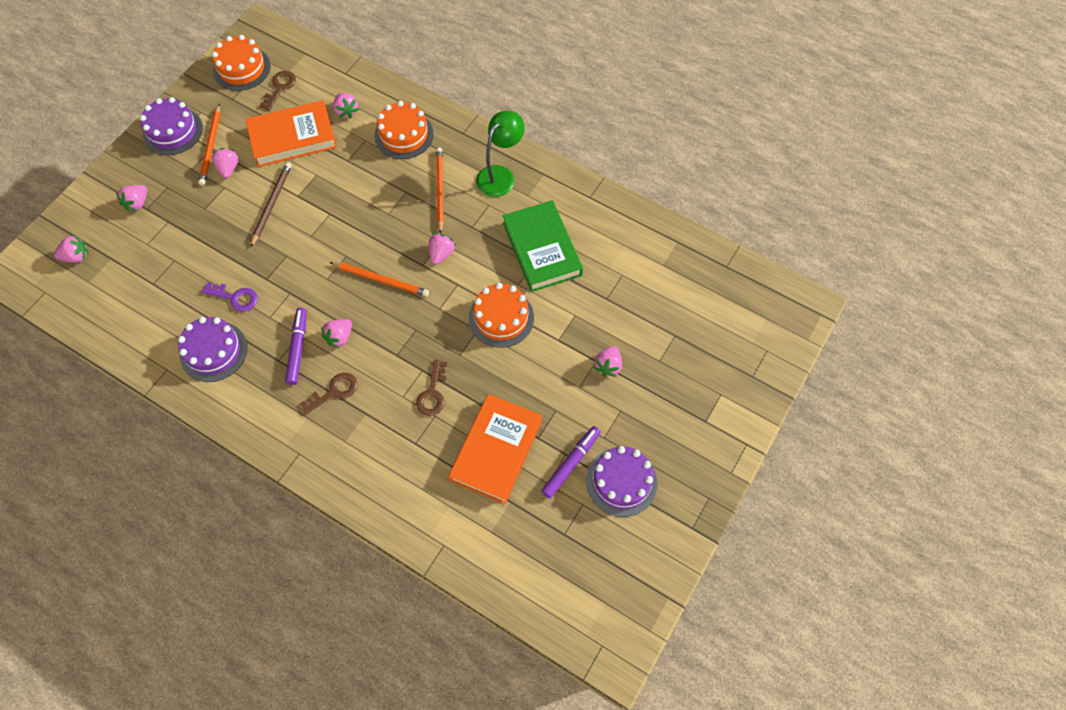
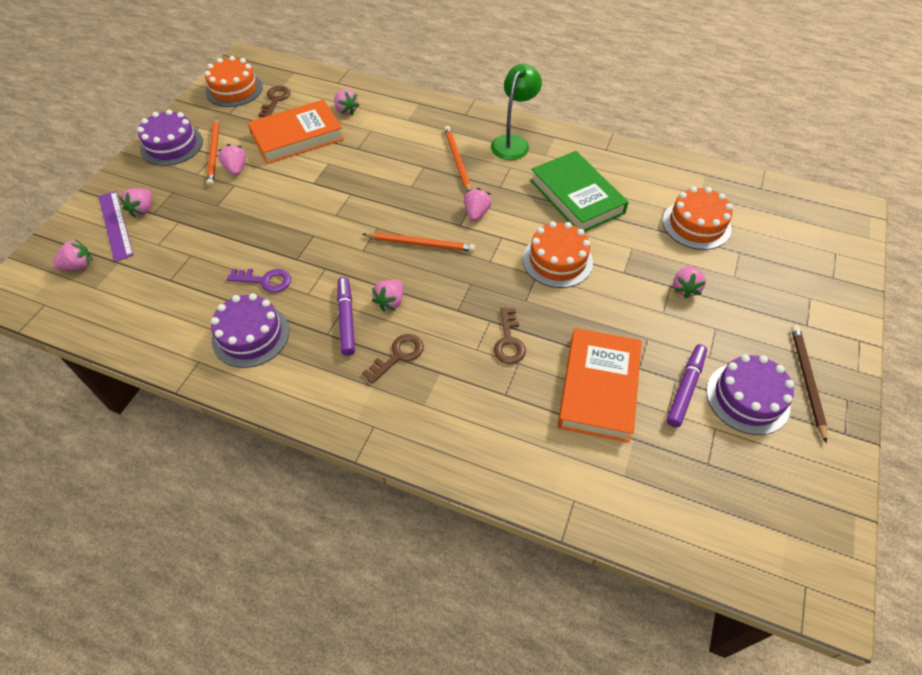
camera: 10 degrees left, 10 degrees down
brown pencil [251,162,292,247] -> brown pencil moved to [791,325,827,443]
orange cake [374,101,434,159] -> orange cake moved to [663,187,733,250]
none -> purple ruler [99,191,134,262]

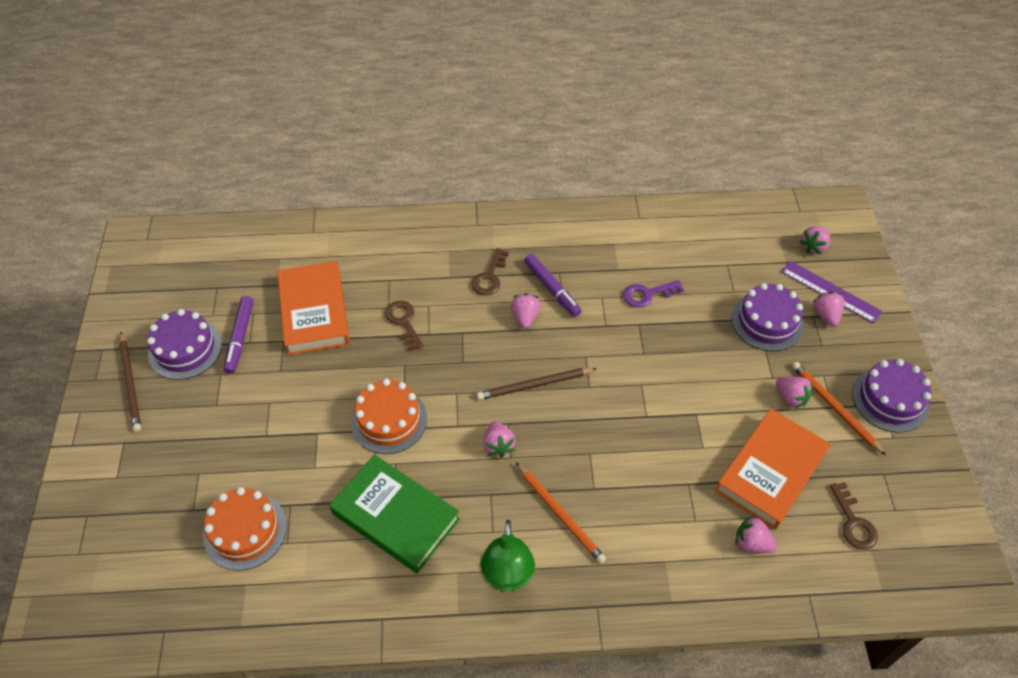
camera: 155 degrees right, 0 degrees up
orange cake [204,56,263,107] -> none
purple cake [211,293,289,368] -> purple cake moved to [732,283,804,351]
orange pencil [362,232,475,252] -> brown pencil [477,368,597,400]
pink strawberry [673,266,706,299] -> none

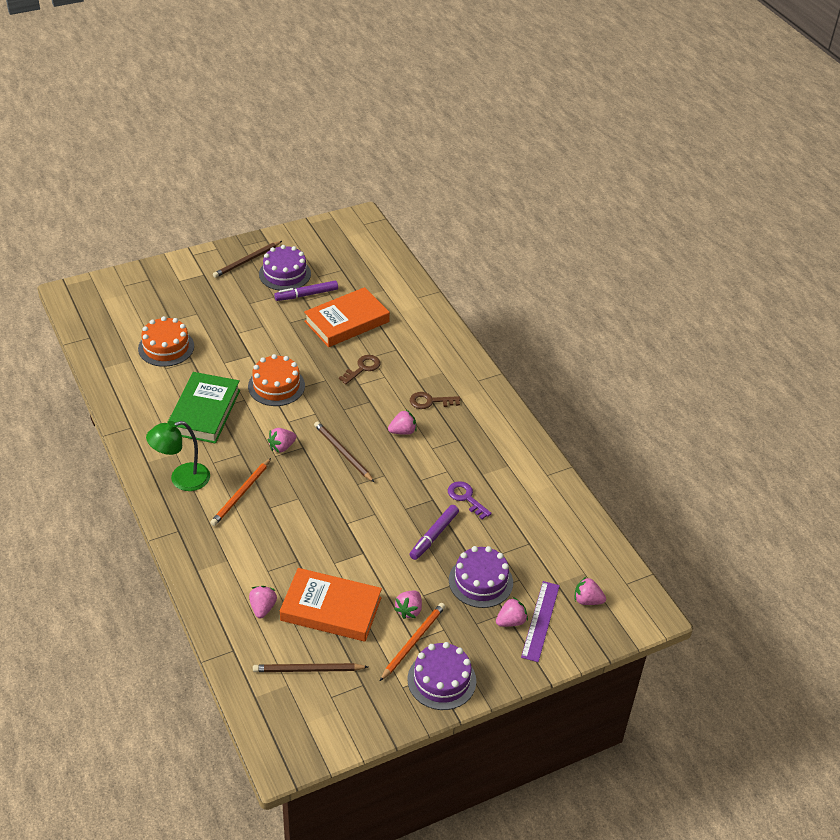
camera: 65 degrees right, 10 degrees down
purple marker [524,254,582,317] -> purple marker moved to [409,505,459,560]
brown key [830,482,878,550] -> brown pencil [253,663,368,672]

